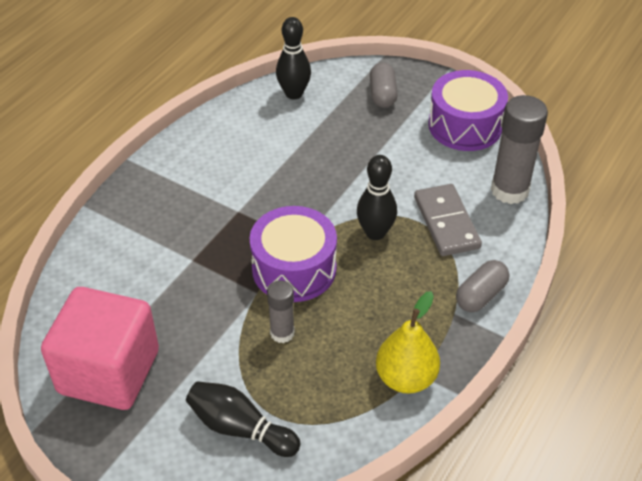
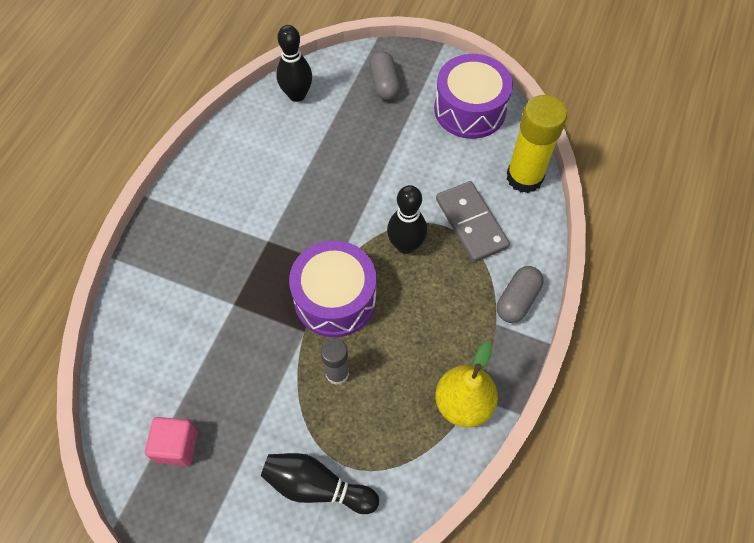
camera: 10 degrees left, 15 degrees up
pink cube [41,287,159,410] -> pink cube [145,417,198,466], size x0.47
grey glue stick [491,95,548,204] -> yellow glue stick [507,95,567,193]

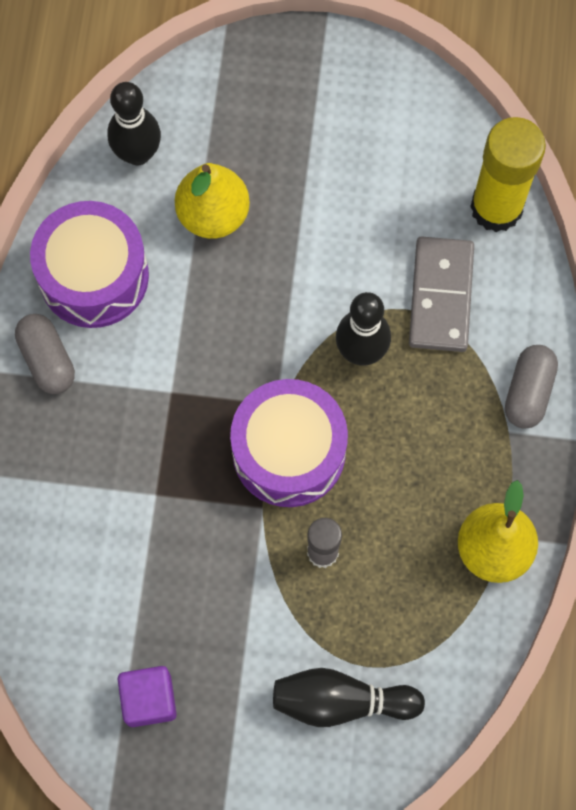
camera: 15 degrees left, 10 degrees up
pink cube [145,417,198,466] -> purple cube [118,666,176,727]
grey capsule [369,51,401,100] -> grey capsule moved to [15,314,75,394]
purple drum [434,54,513,139] -> purple drum moved to [30,201,149,328]
grey domino [436,181,510,262] -> grey domino turned 45 degrees clockwise [409,237,474,352]
none -> yellow pear [175,163,250,239]

